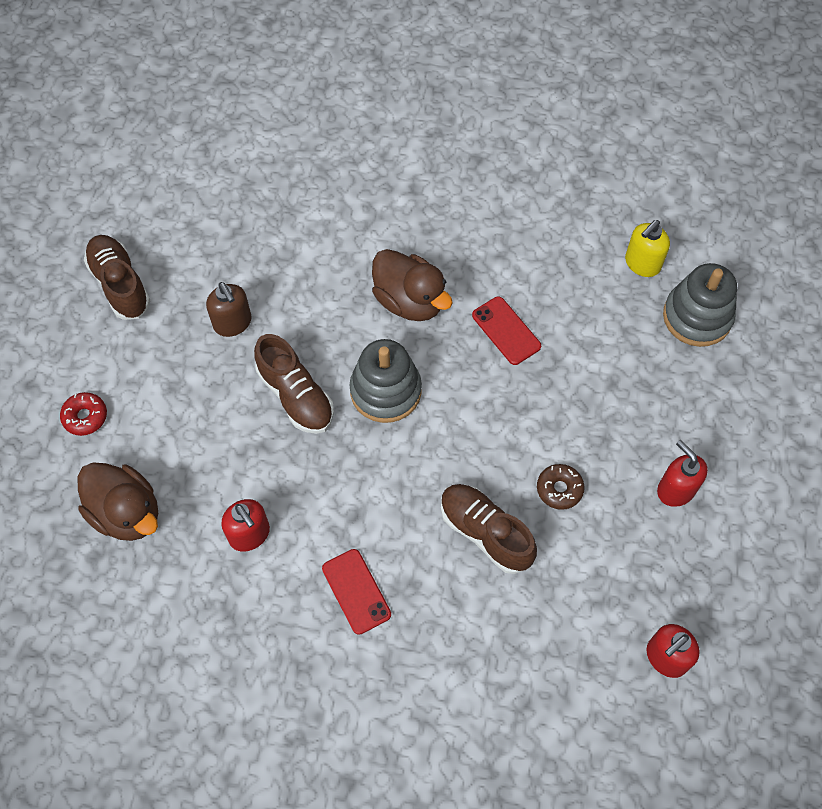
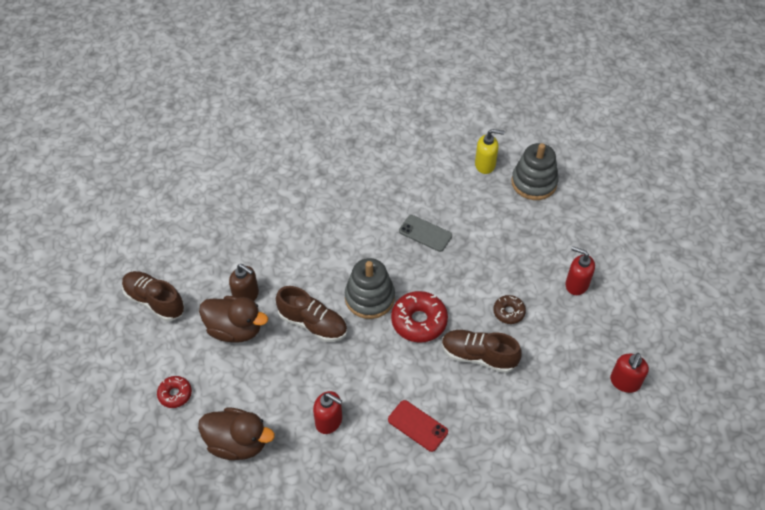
camera: 25 degrees left, 10 degrees down
brown duck [372,249,453,321] -> brown duck moved to [199,296,268,342]
red phone [472,296,541,365] -> grey phone [399,215,452,252]
yellow soap dispenser [625,220,670,277] -> yellow soap dispenser turned 105 degrees counterclockwise [475,129,505,174]
none -> red donut [391,291,448,343]

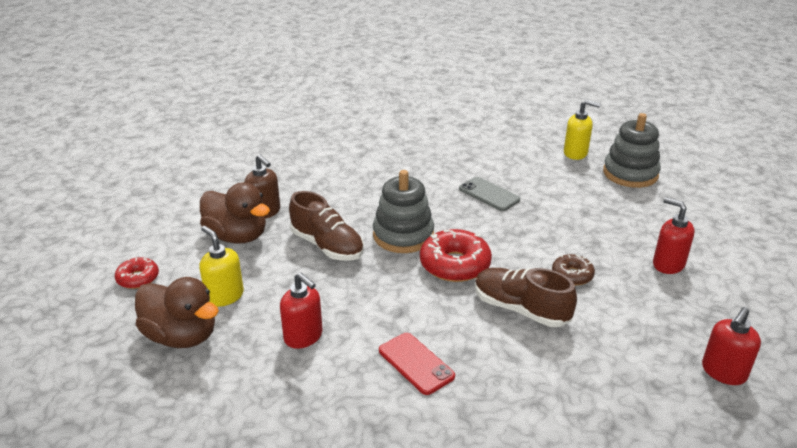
camera: 15 degrees right, 20 degrees down
brown shoe [122,271,185,321] -> none
none -> yellow soap dispenser [199,226,244,307]

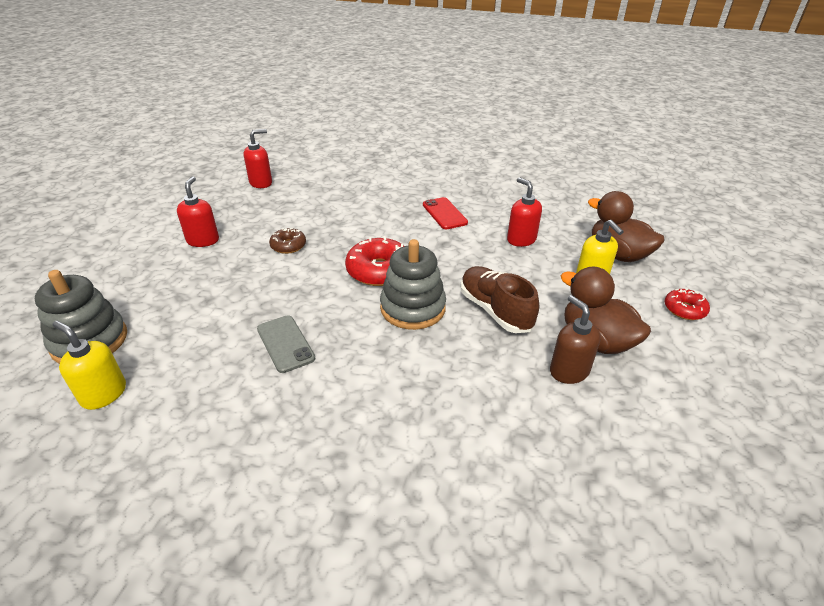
camera: 165 degrees left, 5 degrees up
brown shoe [475,268,577,327] -> none
red soap dispenser [653,197,694,274] -> red soap dispenser turned 150 degrees counterclockwise [177,176,219,247]

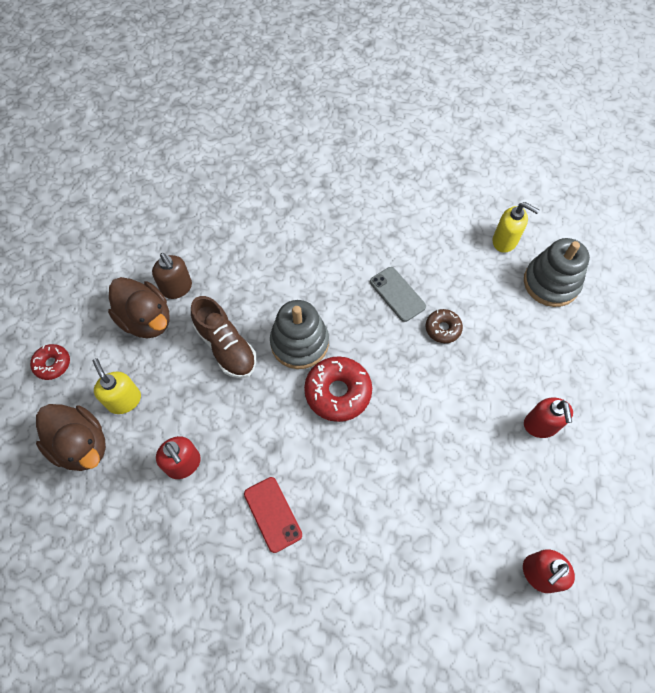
camera: 175 degrees right, 25 degrees up
brown donut [269,228,306,254] -> brown donut moved to [426,309,463,343]

